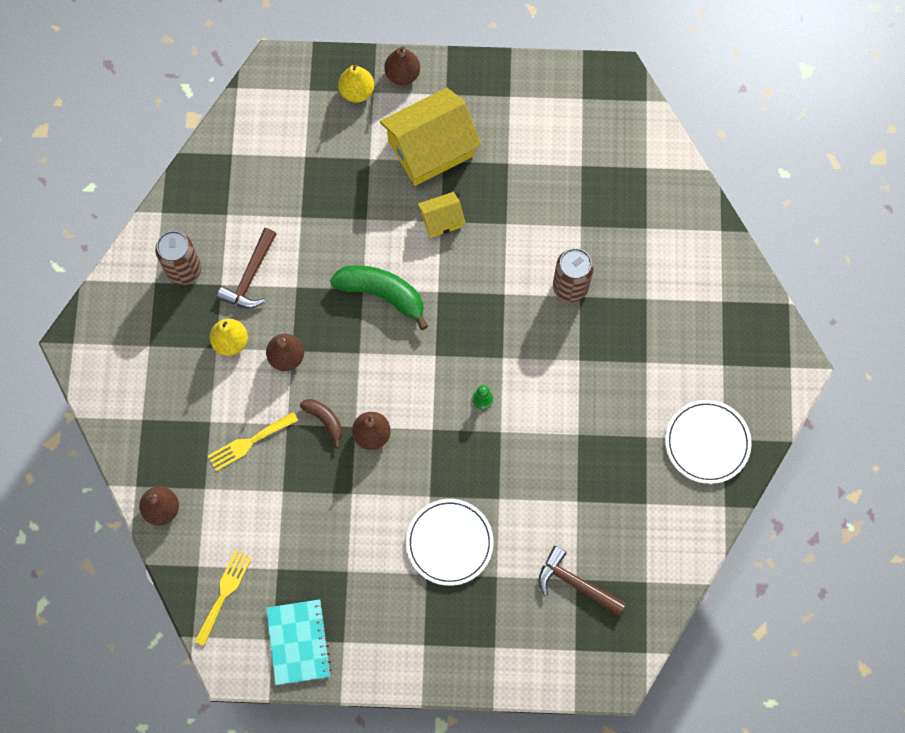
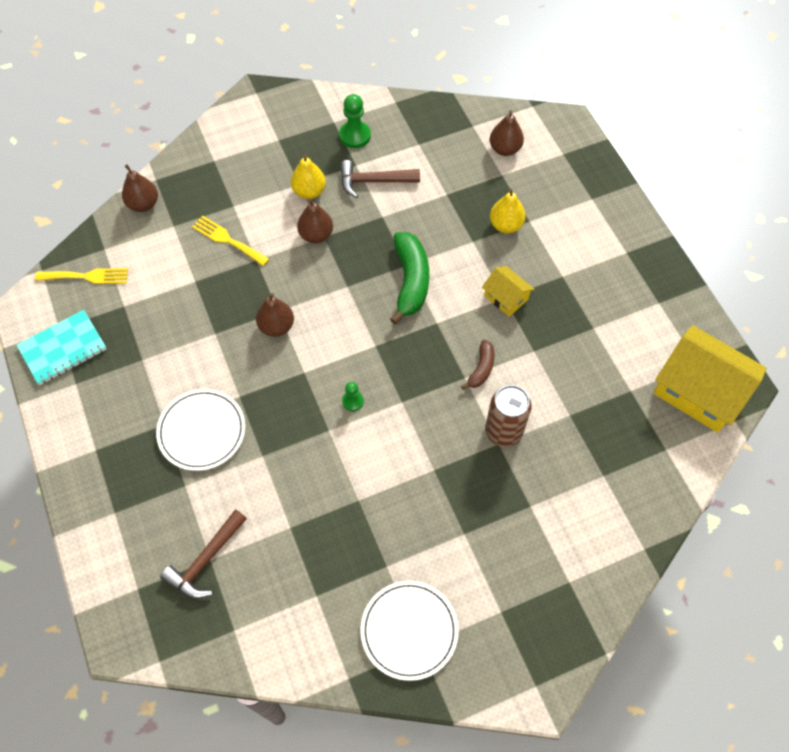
camera: 65 degrees right, 10 degrees down
brown can [155,231,201,285] -> green pawn [339,94,371,148]
brown banana [300,399,343,448] -> brown banana moved to [461,340,495,390]
yellow pear [338,65,374,103] -> yellow pear moved to [490,189,526,233]
yellow house [380,88,482,186] -> yellow house moved to [653,325,767,433]
brown pear [384,46,420,85] -> brown pear moved to [490,110,524,156]
brown hammer [539,546,626,616] -> brown hammer turned 150 degrees counterclockwise [160,509,247,599]

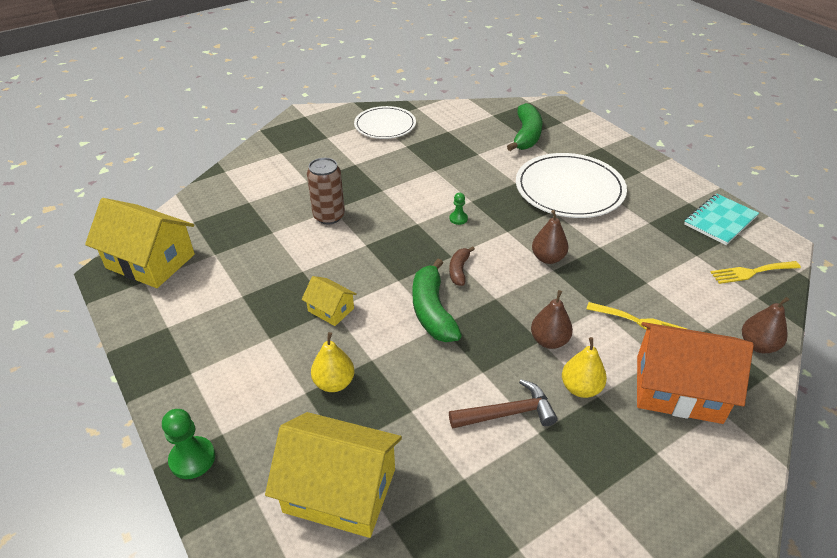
camera: 170 degrees right, 20 degrees down
white plate [156,389,245,471] -> white plate [516,153,627,218], size x1.55
brown hammer [160,509,247,599] -> green banana [507,103,543,151]
green pawn [339,94,371,148] -> green pawn moved to [162,409,215,479]
brown banana [461,340,495,390] -> brown banana moved to [449,246,475,286]
brown pear [490,110,524,156] -> yellow house [265,412,402,538]
none -> orange house [637,322,754,424]

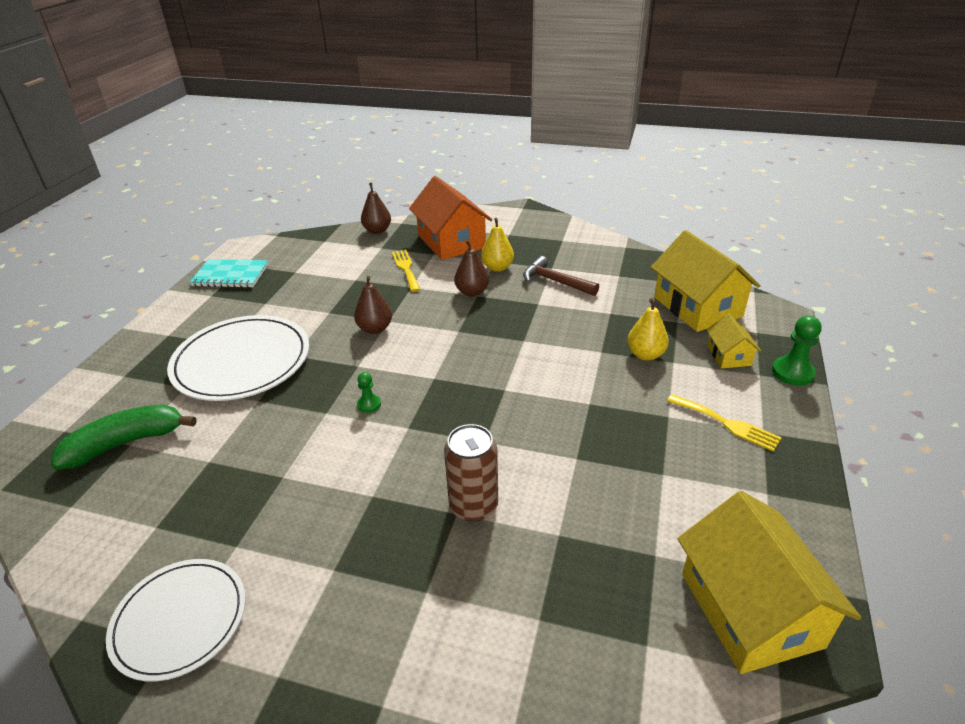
camera: 130 degrees left, 5 degrees down
yellow house [302,276,357,326] -> yellow house moved to [706,314,761,368]
green banana [412,259,462,342] -> none
brown banana [449,246,475,286] -> none
yellow fork [710,261,801,284] -> yellow fork moved to [667,394,782,452]

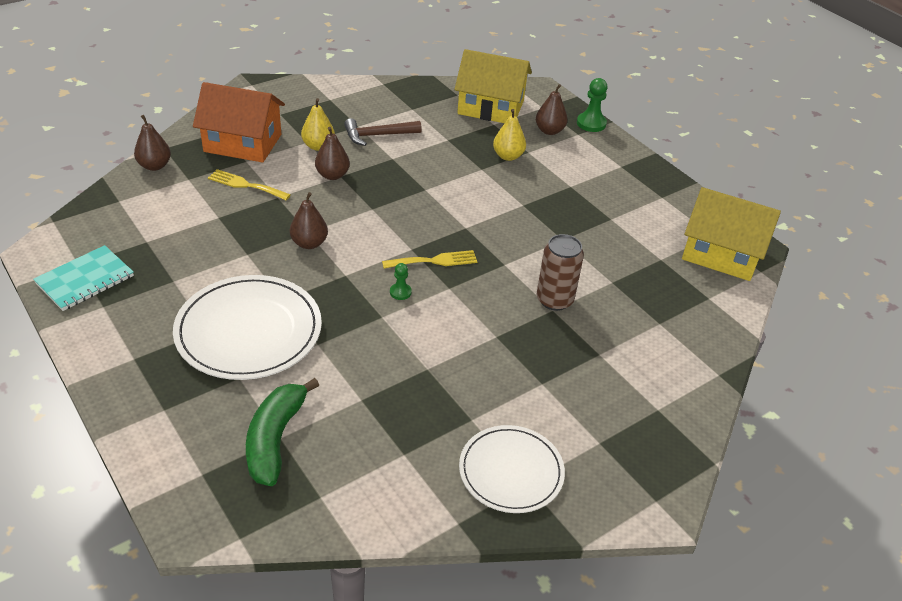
camera: 55 degrees left, 5 degrees up
yellow fork [667,394,782,452] -> yellow fork moved to [382,250,477,269]
yellow house [706,314,761,368] -> brown pear [536,84,567,135]

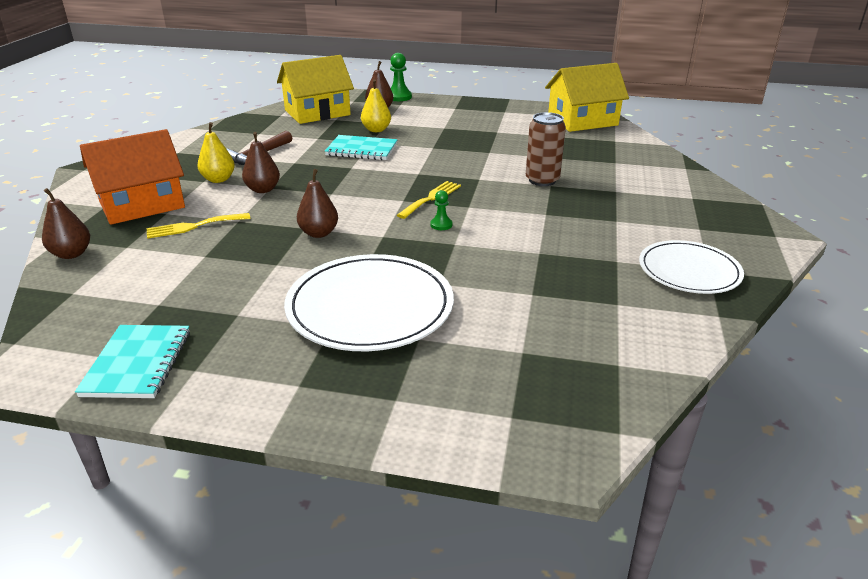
camera: 40 degrees left, 10 degrees down
green banana [246,378,319,486] -> none
none -> turquoise notebook [325,135,398,160]

